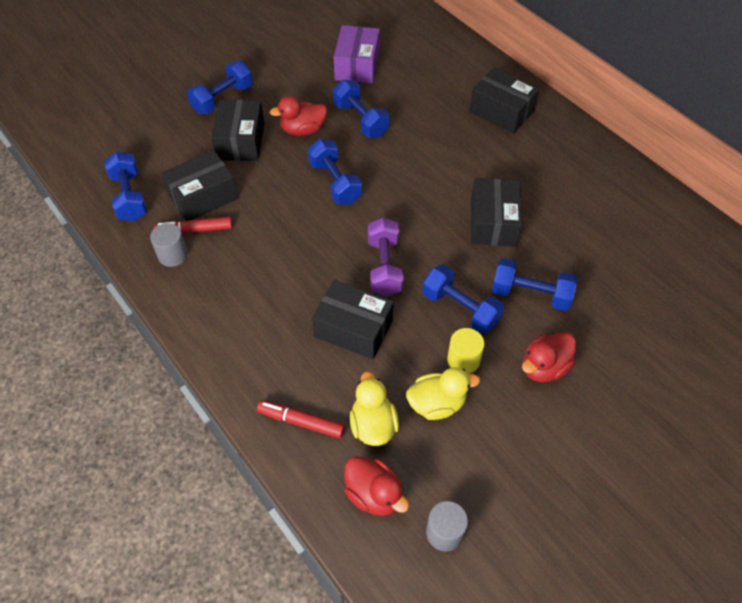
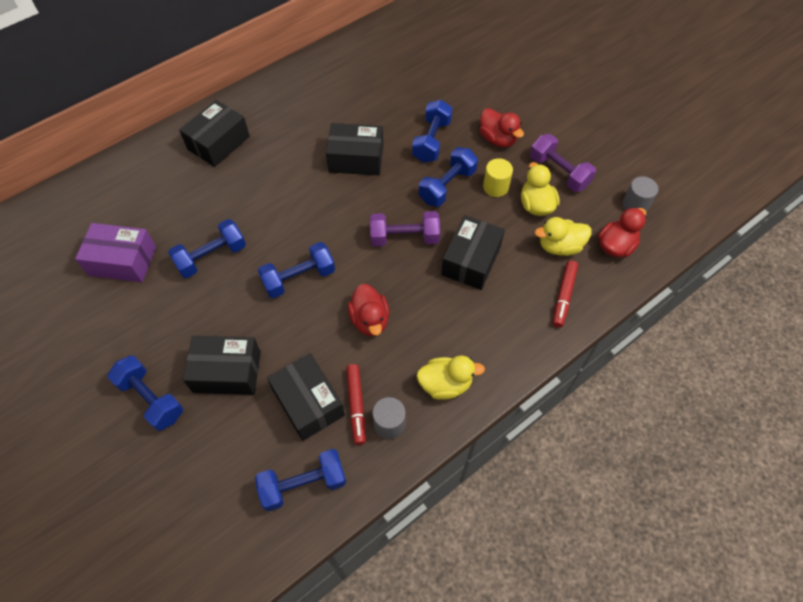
camera: 90 degrees left, 5 degrees up
red duck [270,96,327,136] -> red duck moved to [348,284,389,336]
none -> yellow duck [416,355,485,400]
none -> purple dumbbell [530,134,596,192]

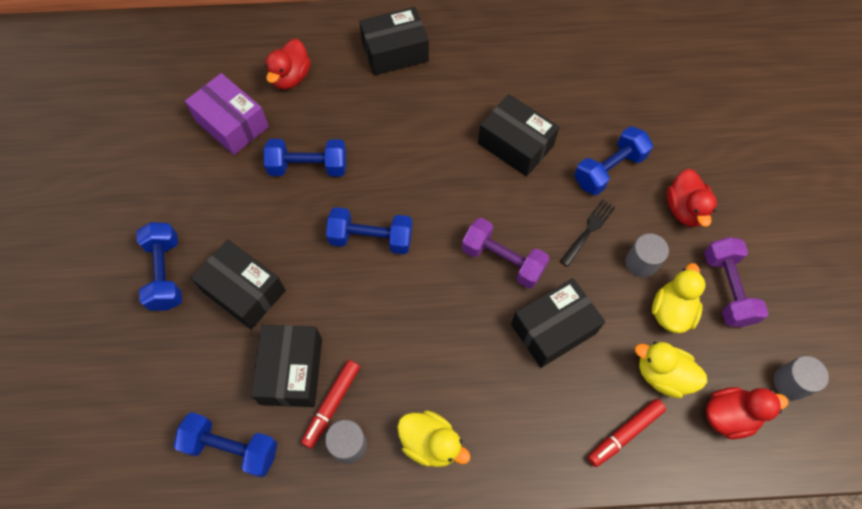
camera: 35 degrees right, 5 degrees up
red duck [348,284,389,336] -> red duck moved to [265,39,311,89]
blue dumbbell [419,147,478,207] -> black fork [560,199,616,267]
yellow cylinder [483,158,513,197] -> grey cylinder [625,233,669,278]

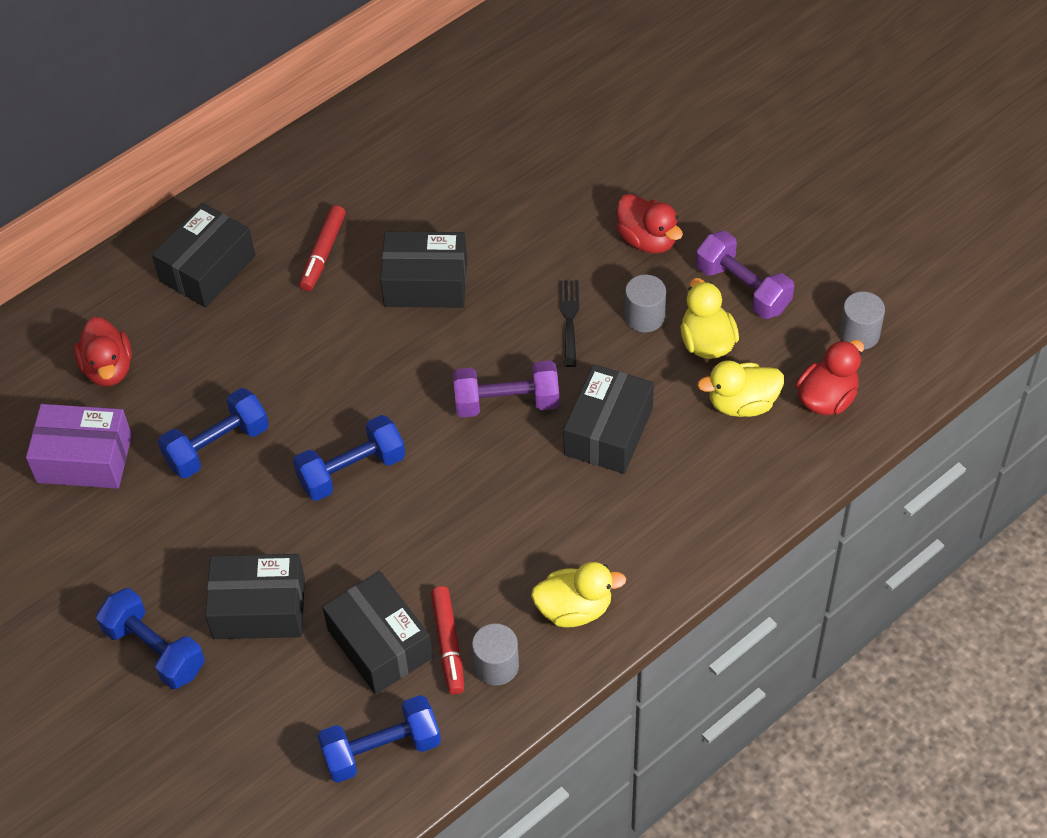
camera: 35 degrees left, 10 degrees down
blue dumbbell [574,126,653,195] -> none
red marker [588,399,666,467] -> red marker moved to [299,205,346,291]

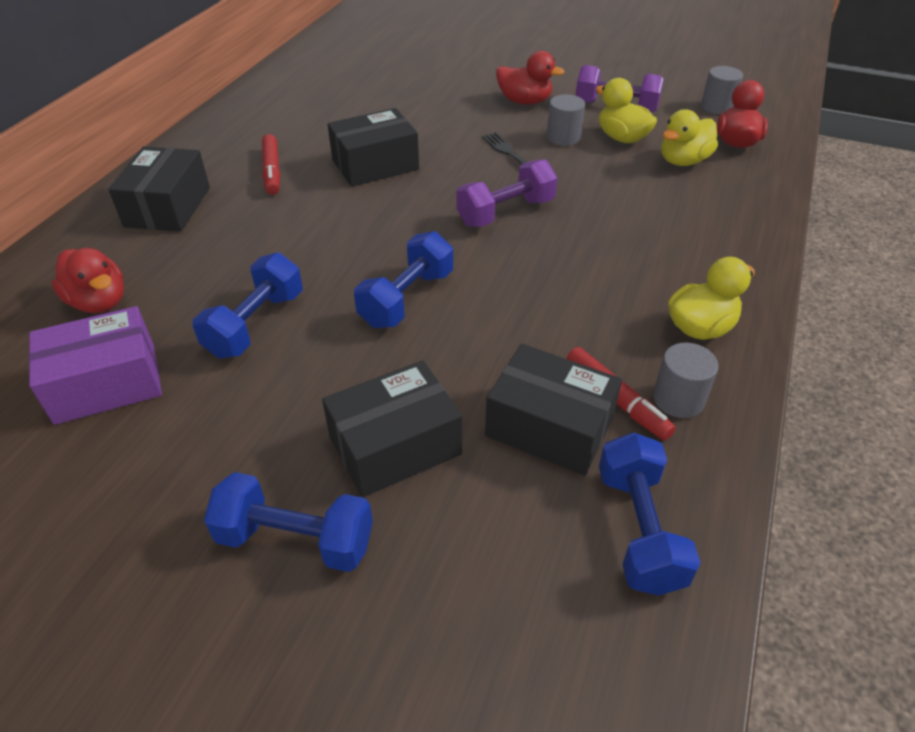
camera: 30 degrees left, 10 degrees down
blue dumbbell [317,695,441,783] -> blue dumbbell turned 45 degrees counterclockwise [599,432,701,596]
black box [563,364,654,474] -> none

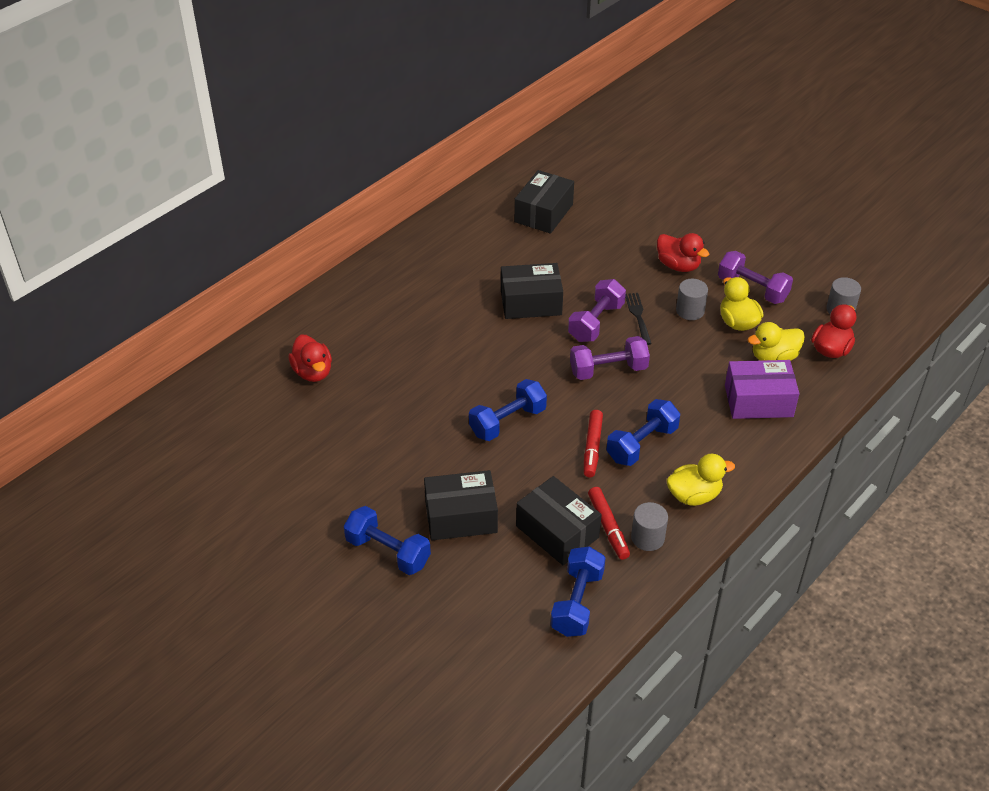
camera: 20 degrees right, 0 degrees up
purple box [29,306,162,425] -> purple box moved to [725,360,800,419]
black box [108,147,210,232] -> black box moved to [514,170,574,234]
blue dumbbell [193,252,303,358] -> blue dumbbell moved to [606,399,680,466]
red marker [262,134,280,195] -> red marker moved to [584,410,603,477]
none -> purple dumbbell [568,279,626,342]

